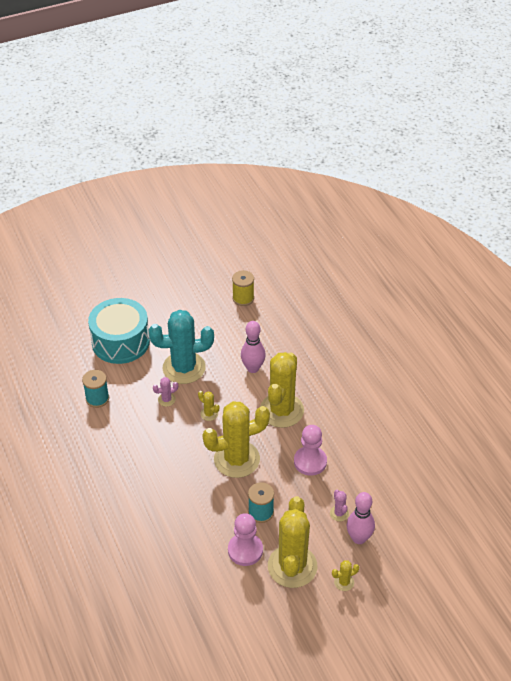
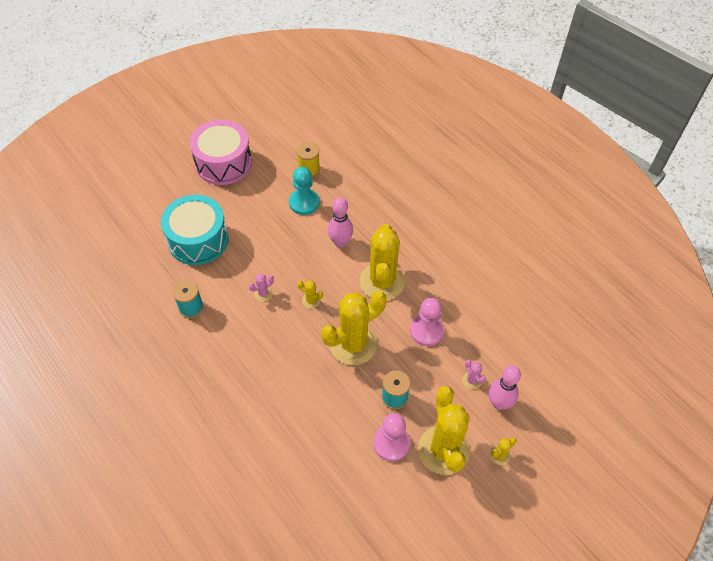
camera: 15 degrees left, 10 degrees up
turquoise cactus [149,310,214,384] -> none
none -> pink drum [190,120,252,185]
none -> turquoise pawn [289,167,319,215]

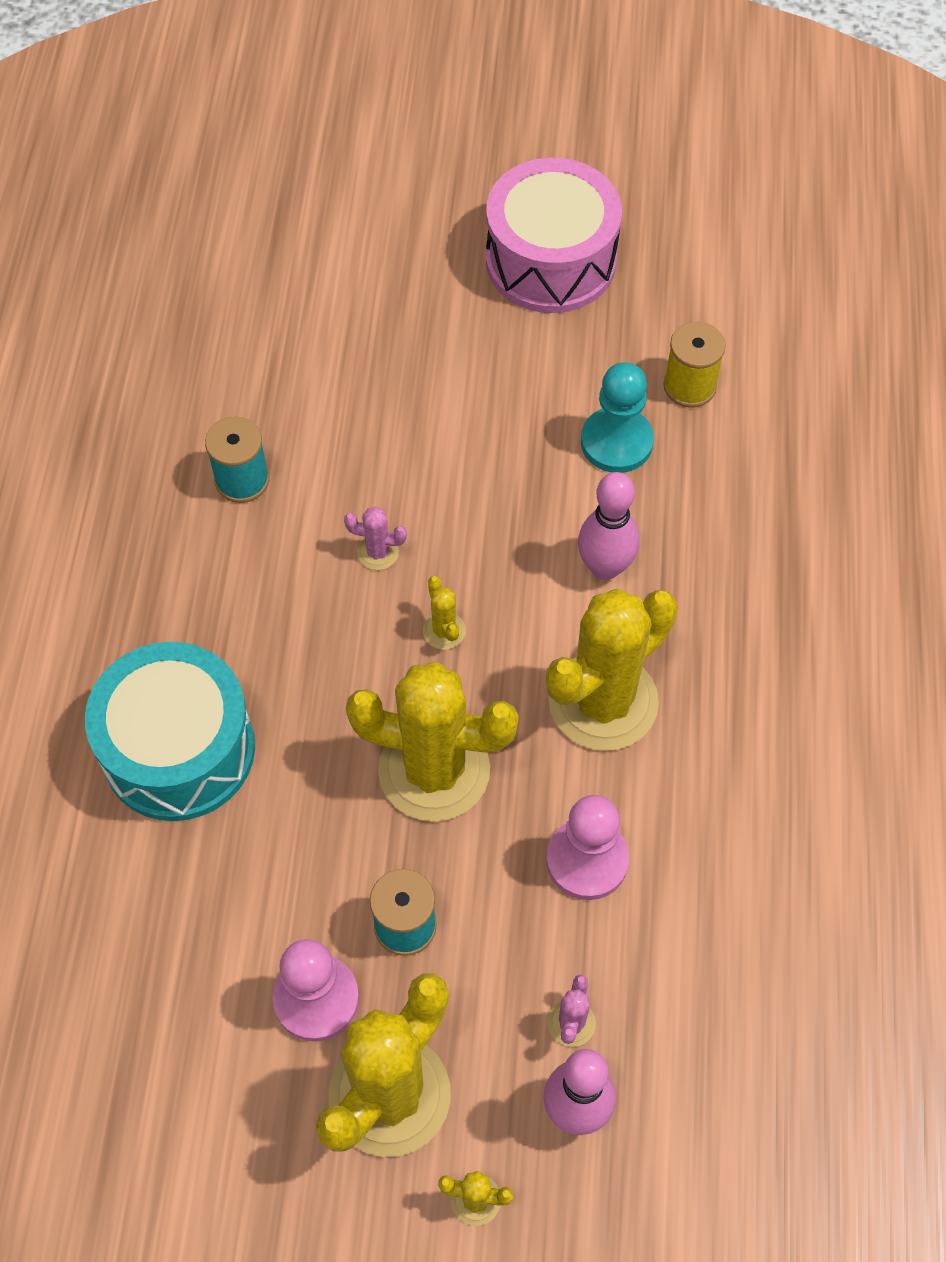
camera: 45 degrees right, 5 degrees up
turquoise drum [161,195,228,265] -> turquoise drum moved to [85,642,255,821]

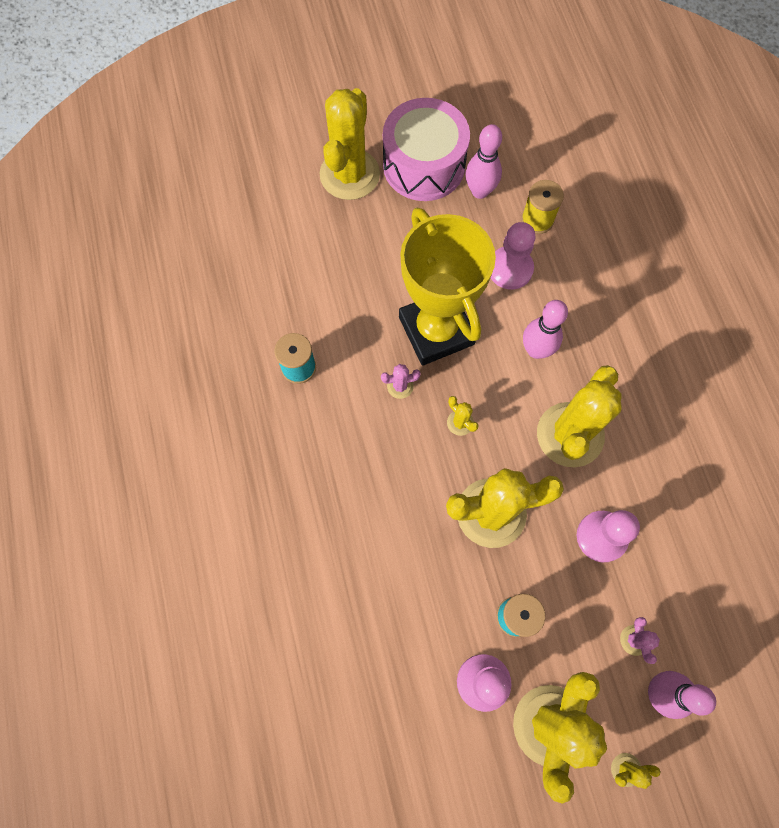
camera: 20 degrees left, 10 degrees up
turquoise drum [85,642,255,821] -> none
turquoise pawn [581,362,654,473] -> pink pawn [491,222,536,290]
none -> yellow cactus [319,88,380,200]
none -> yellow trophy [399,208,496,366]
none -> pink bowling pin [466,124,502,199]

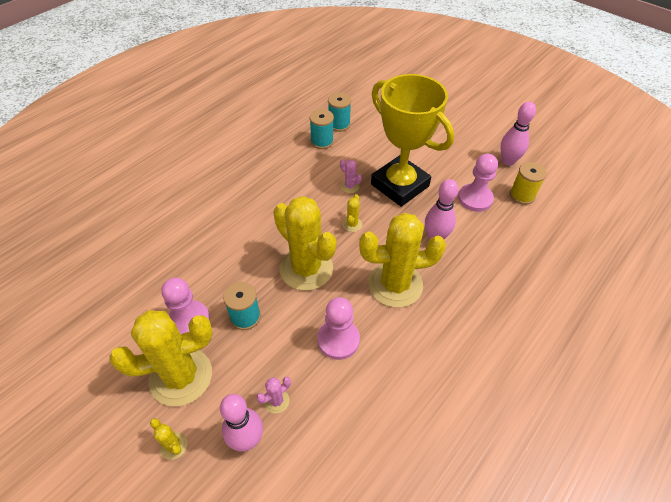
camera: 55 degrees right, 20 degrees down
yellow cactus [319,88,380,200] -> none
pink drum [383,98,470,201] -> none
yellow trophy [399,208,496,366] -> yellow trophy turned 75 degrees counterclockwise [371,74,454,207]
none -> turquoise spool [328,92,351,132]

